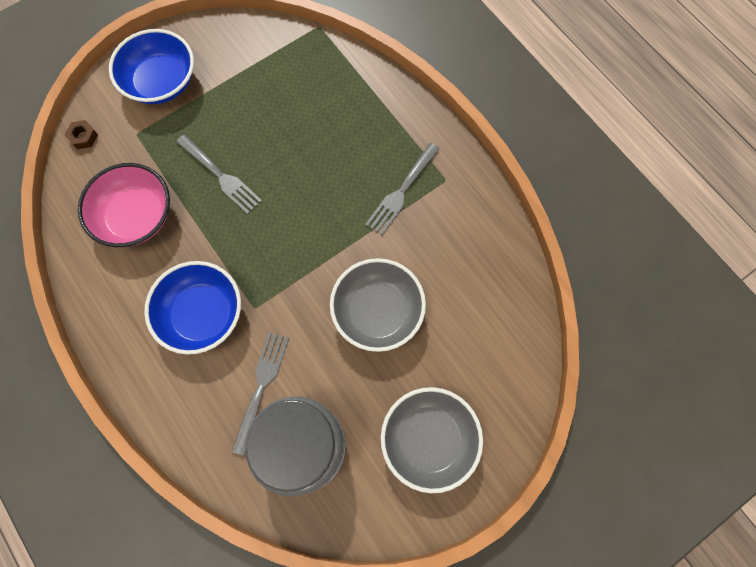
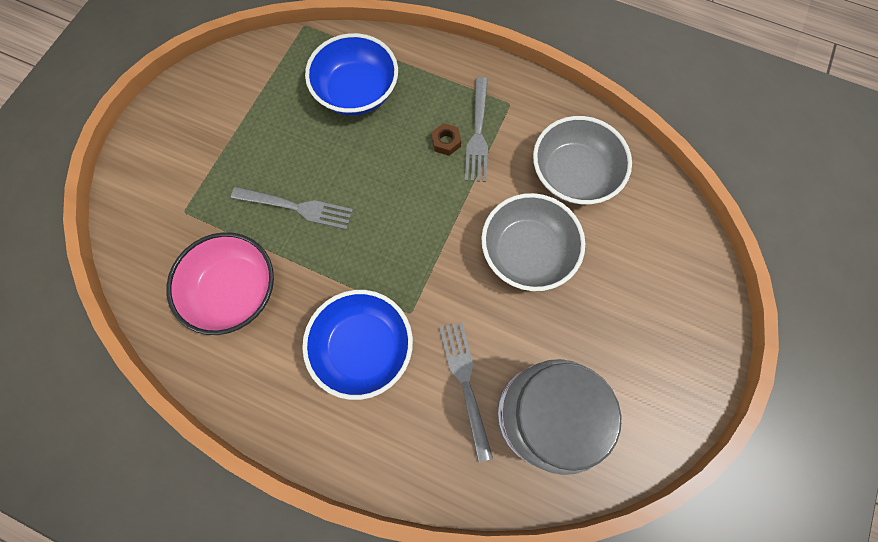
camera: 30 degrees left, 0 degrees up
brown nut [64,120,98,149] -> brown nut moved to [431,123,461,156]
blue bowl [109,29,194,104] -> blue bowl moved to [305,33,398,115]
grey bowl [381,387,483,493] -> grey bowl moved to [533,116,632,204]

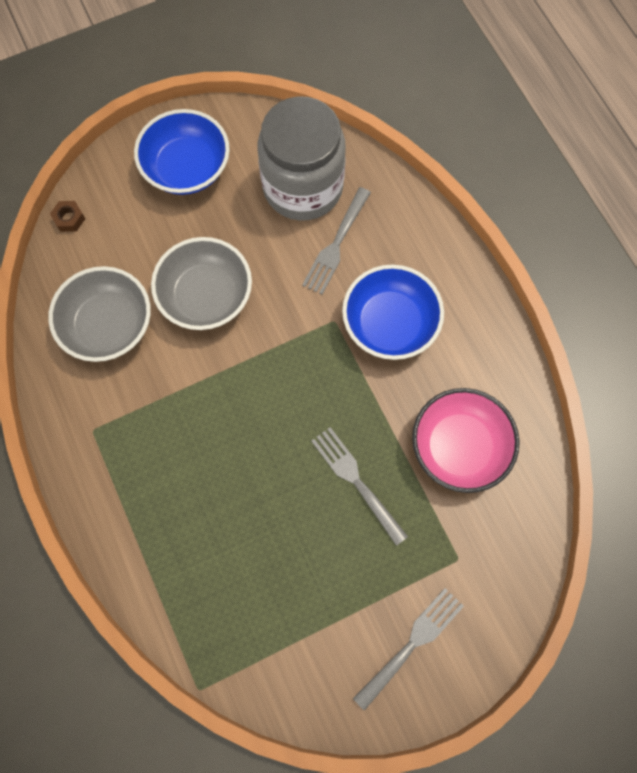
camera: 140 degrees left, 0 degrees up
blue bowl [305,33,398,115] -> blue bowl moved to [134,109,230,195]
brown nut [431,123,461,156] -> brown nut moved to [50,201,85,232]
grey fork [465,77,488,182] -> grey fork moved to [353,588,464,711]

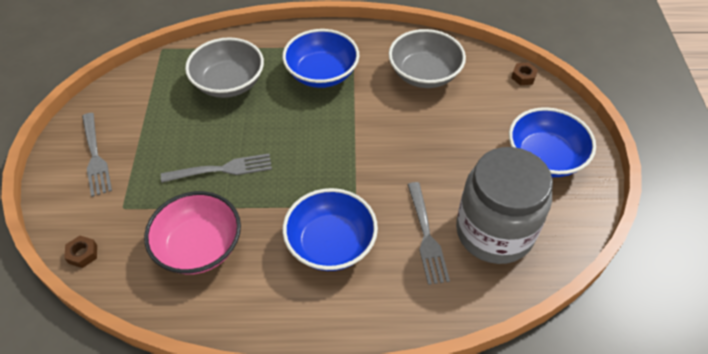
camera: 115 degrees right, 20 degrees down
grey bowl [151,237,252,330] -> grey bowl moved to [185,37,264,98]
grey fork [302,187,371,294] -> grey fork turned 150 degrees counterclockwise [407,182,450,285]
none -> brown nut [64,236,97,268]
none -> blue bowl [282,29,359,88]

